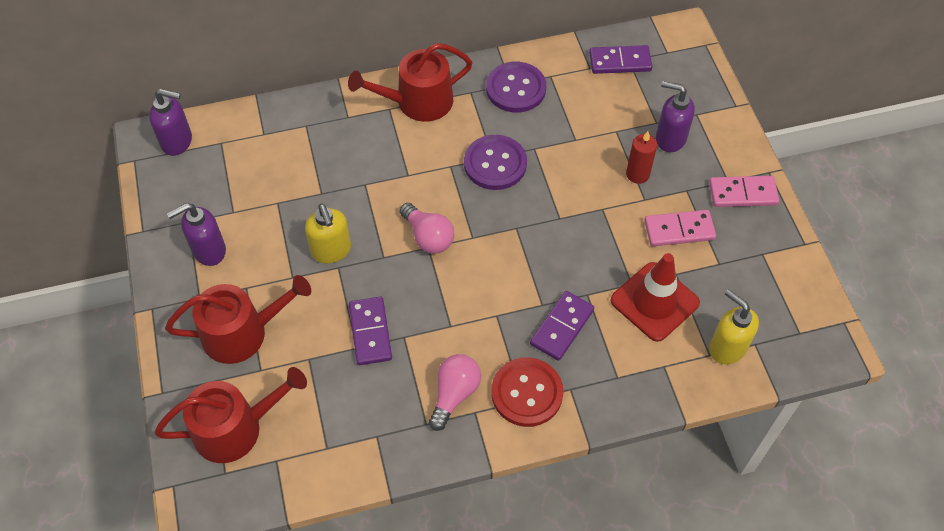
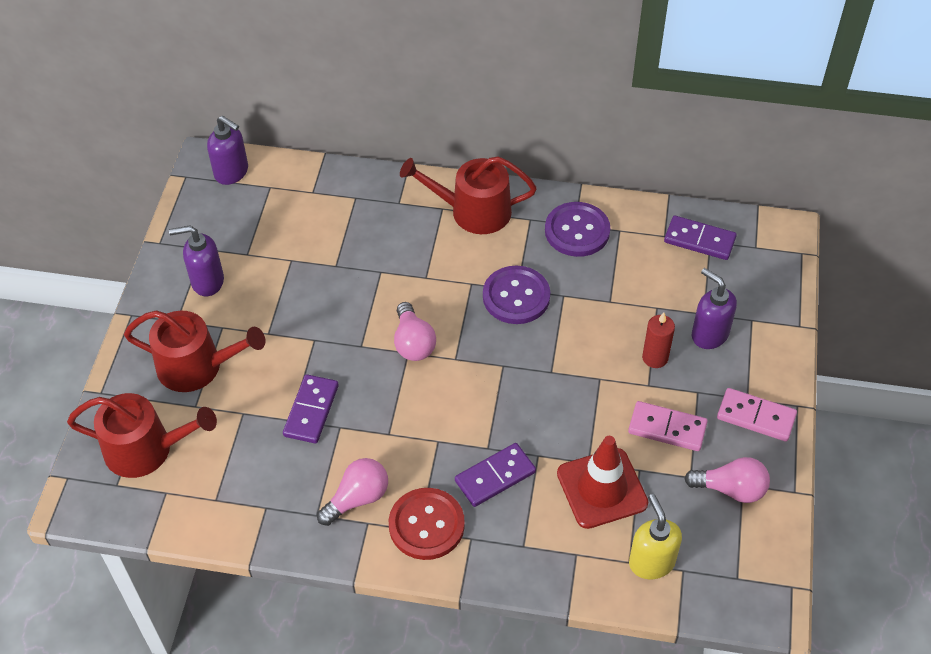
camera: 25 degrees right, 5 degrees down
yellow soap dispenser [305,204,351,263] -> none
none -> pink light bulb [684,457,770,503]

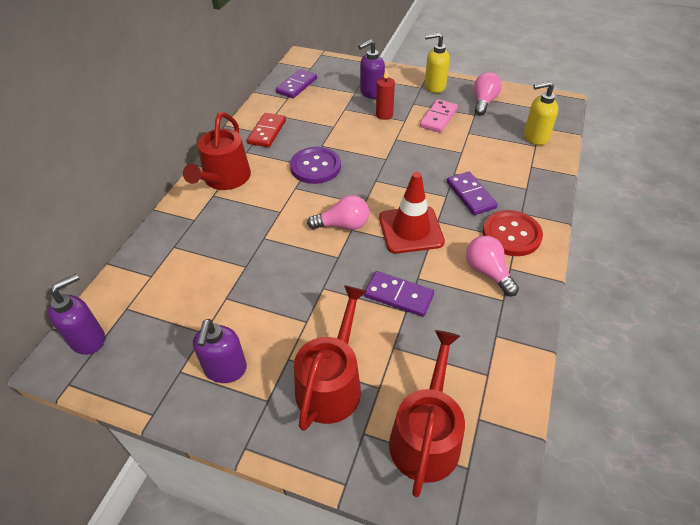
camera: 80 degrees left, 5 degrees down
purple button [545,202,610,257] -> red domino [247,113,286,147]
red traffic cone [557,436,648,529] -> red traffic cone moved to [379,172,445,254]
pink domino [717,388,797,441] -> yellow soap dispenser [425,32,450,93]

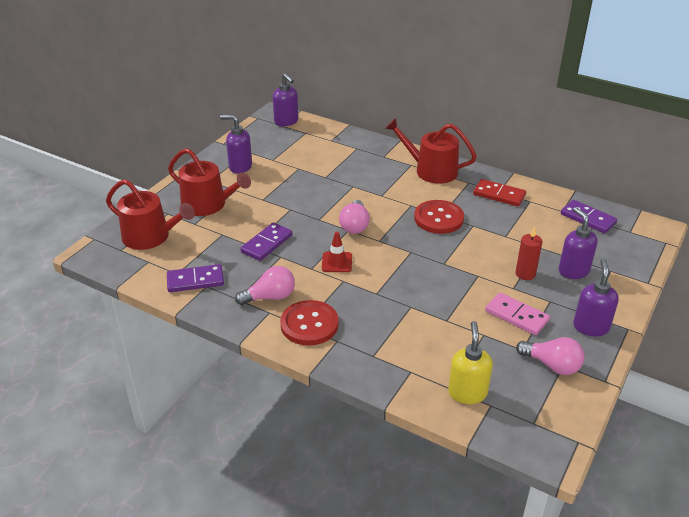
camera: 100 degrees right, 10 degrees down
purple button [290,147,341,184] -> red button [414,200,464,234]
red traffic cone [379,172,445,254] -> red traffic cone [322,232,352,272], size x0.56
yellow soap dispenser [425,32,450,93] -> purple soap dispenser [573,259,619,336]
purple domino [447,171,498,215] -> purple domino moved to [167,264,224,292]

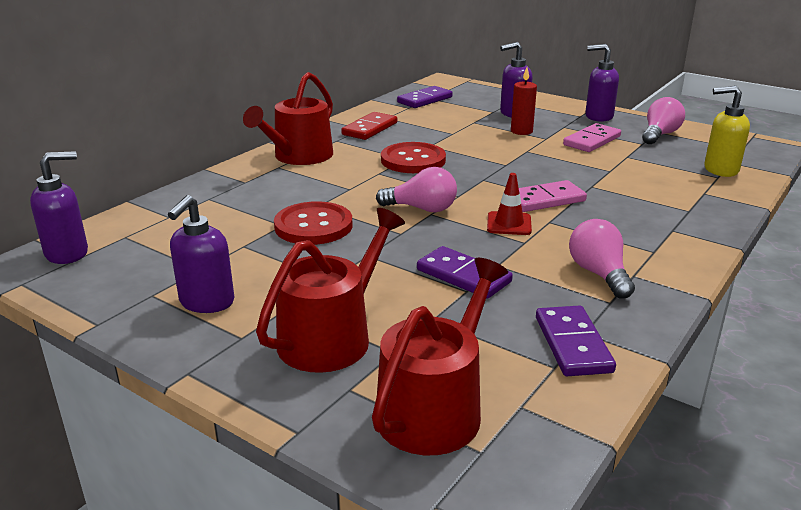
camera: 85 degrees left, 10 degrees down
red button [280,300,339,346] -> red button moved to [274,201,352,245]
none -> pink domino [519,180,587,212]

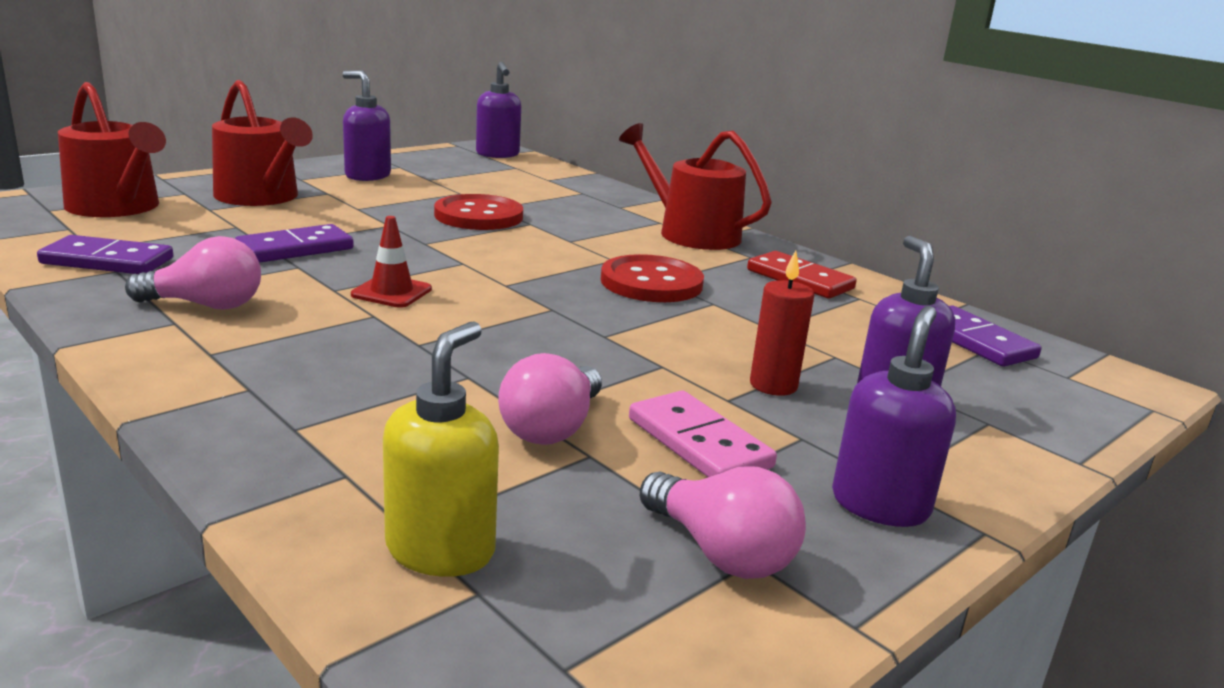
camera: 100 degrees right, 5 degrees down
pink light bulb [376,167,457,212] -> pink light bulb moved to [498,353,602,445]
pink domino [519,180,587,212] -> none

